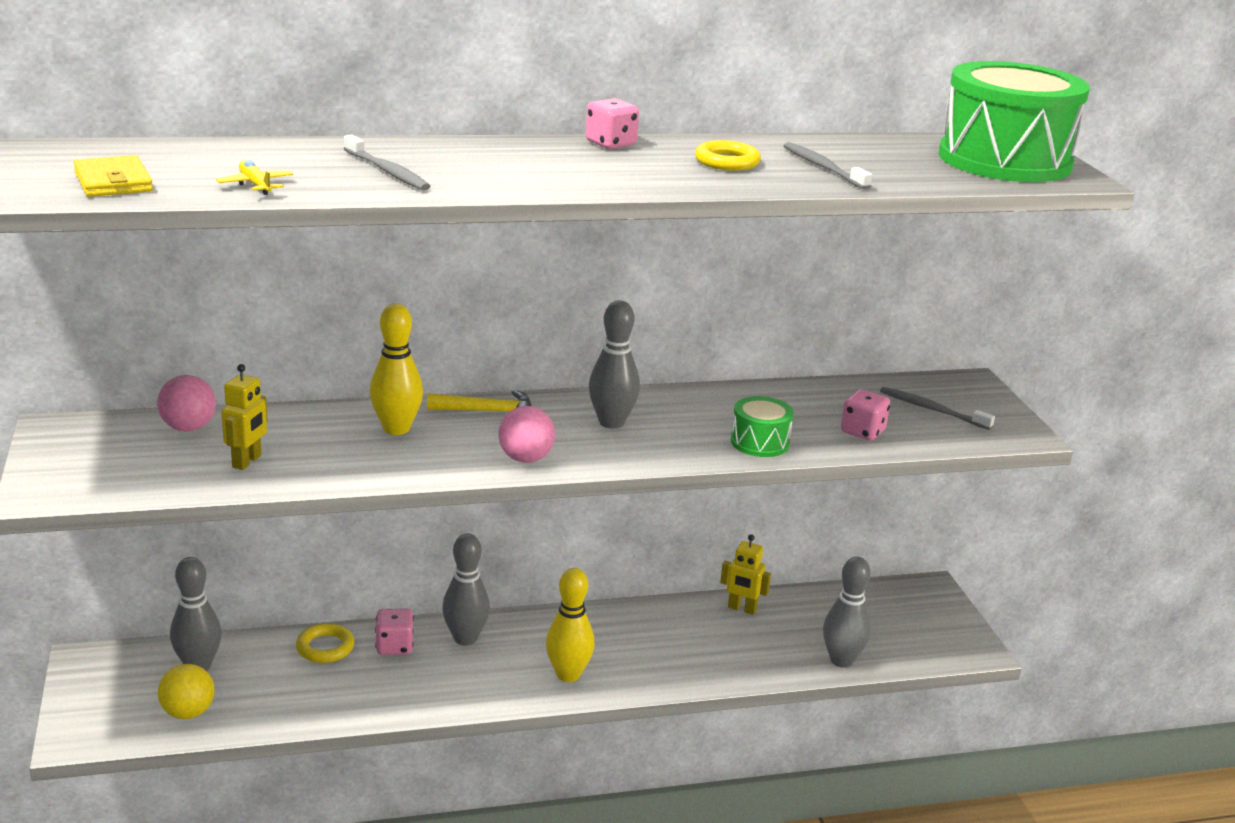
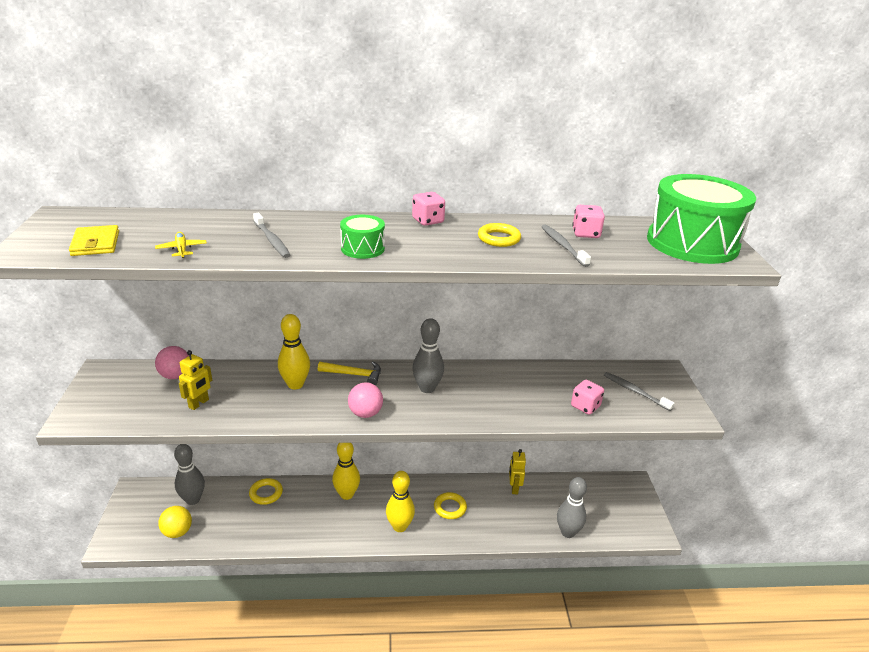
camera: 10 degrees right, 5 degrees up
pink dice [375,609,414,655] -> pink dice moved to [572,205,605,238]
grey bowling pin [442,533,490,646] -> yellow bowling pin [332,443,360,500]
yellow robot [720,534,771,615] -> yellow robot turned 60 degrees clockwise [509,449,526,494]
green drum [731,396,794,457] -> green drum moved to [340,215,385,259]
none -> yellow ring [434,492,467,519]

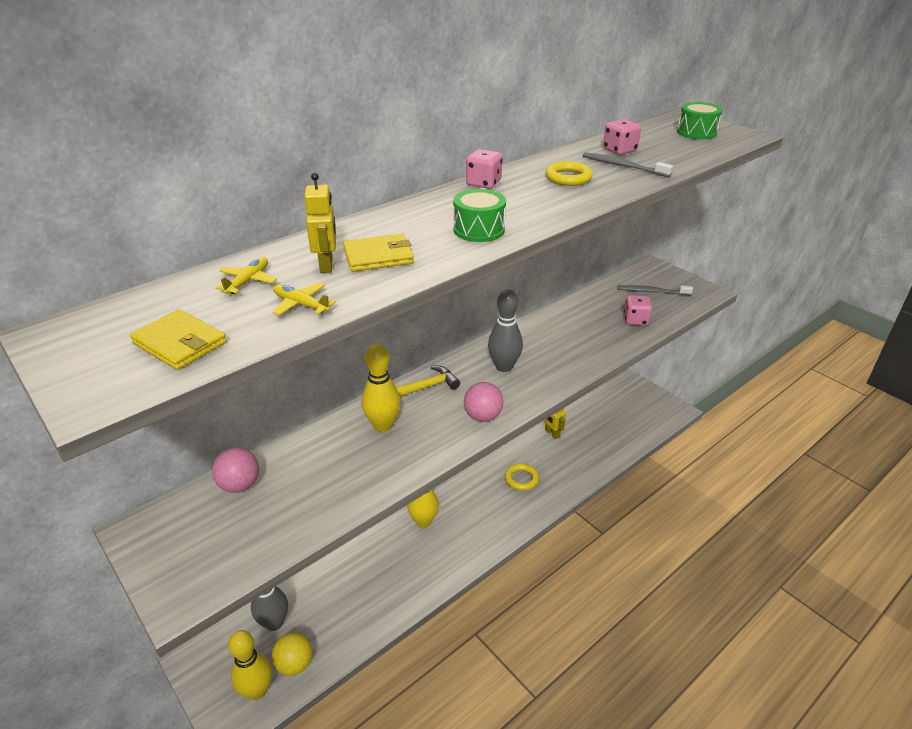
camera: 35 degrees left, 5 degrees up
yellow robot [179,350,212,410] -> yellow robot moved to [304,173,336,273]
yellow ring [249,478,283,505] -> none
grey toothbrush [253,213,290,258] -> yellow wallet [343,234,414,272]
yellow bowling pin [386,471,415,532] -> yellow bowling pin moved to [228,630,272,700]
grey bowling pin [557,477,587,538] -> none
green drum [647,174,756,264] -> green drum [677,102,723,140], size x0.46
none -> yellow plane [215,257,277,294]

